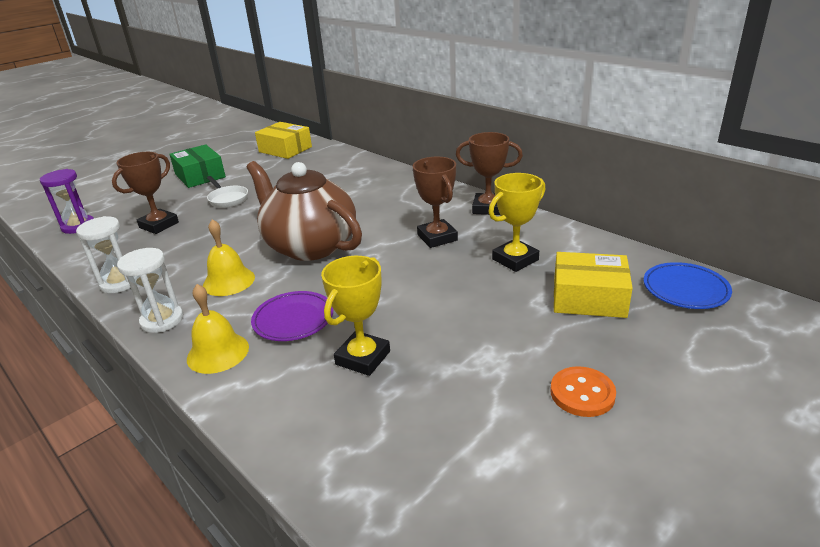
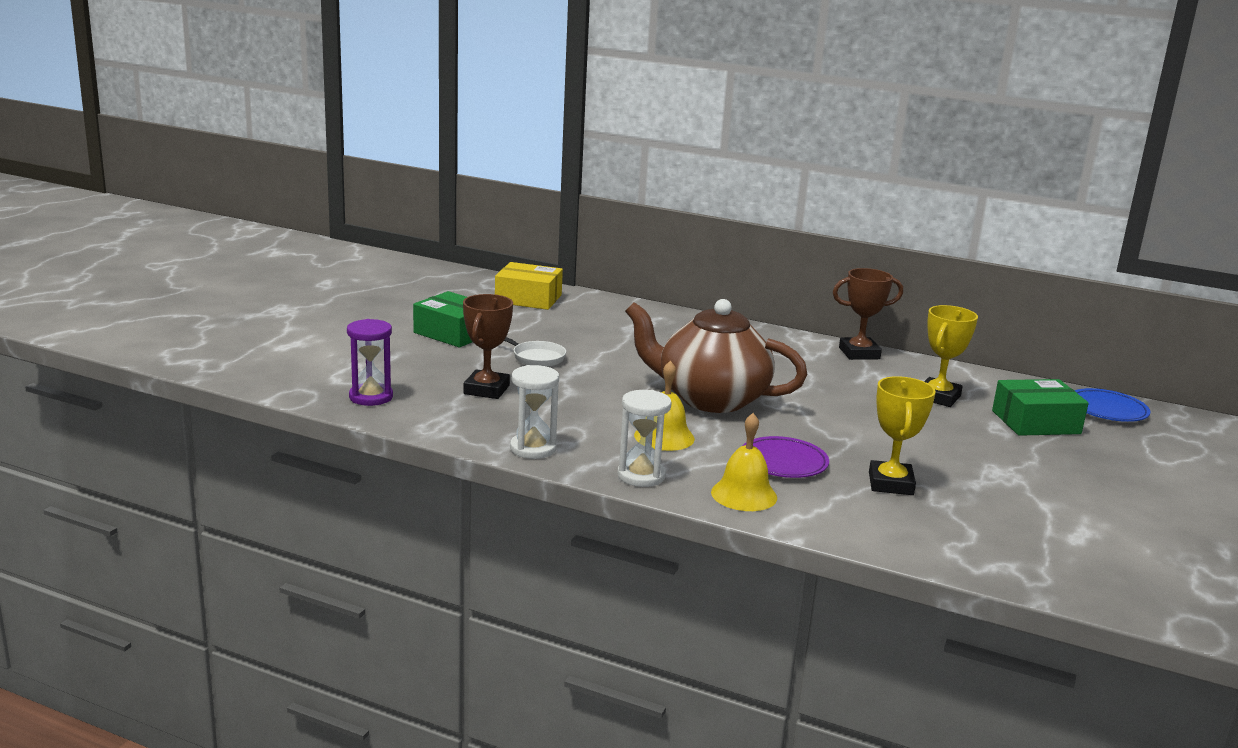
camera: 25 degrees left, 10 degrees down
brown trophy [413,157,458,248] -> none
orange button [550,366,616,417] -> none
yellow box [554,252,633,318] -> green box [992,379,1089,436]

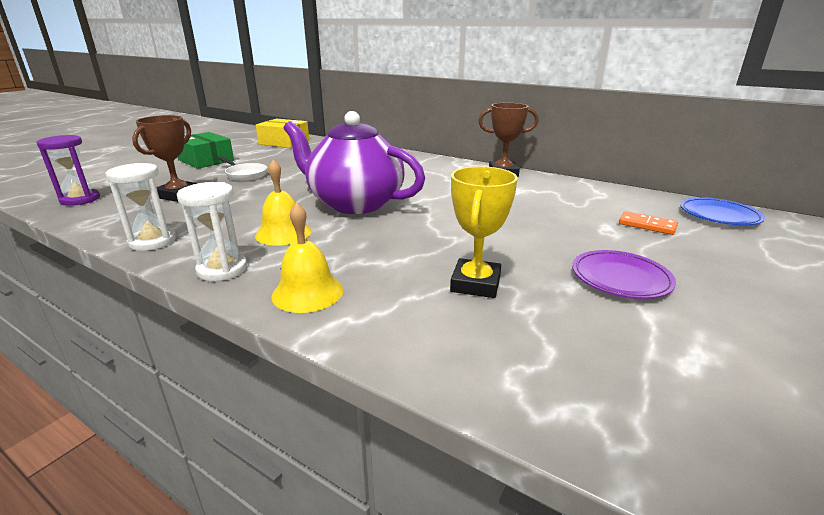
camera: 10 degrees right, 5 degrees up
brown teapot [625,299,808,413] -> purple teapot [283,111,425,214]
purple plate [742,436,829,478] -> purple plate moved to [572,250,676,299]
yellow trophy [924,305,978,407] -> none
green box [992,379,1089,436] -> orange domino [619,211,678,235]

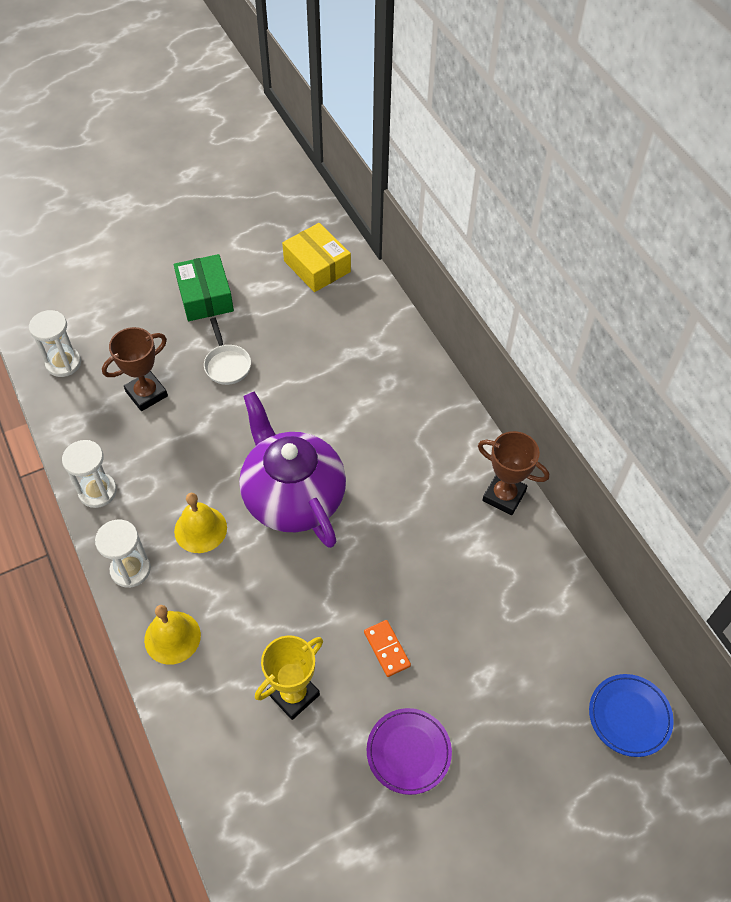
camera: 30 degrees right, 30 degrees up
purple hourglass [36,135,100,206] -> white hourglass [29,310,81,377]
orange domino [619,211,678,235] -> orange domino moved to [364,620,411,677]

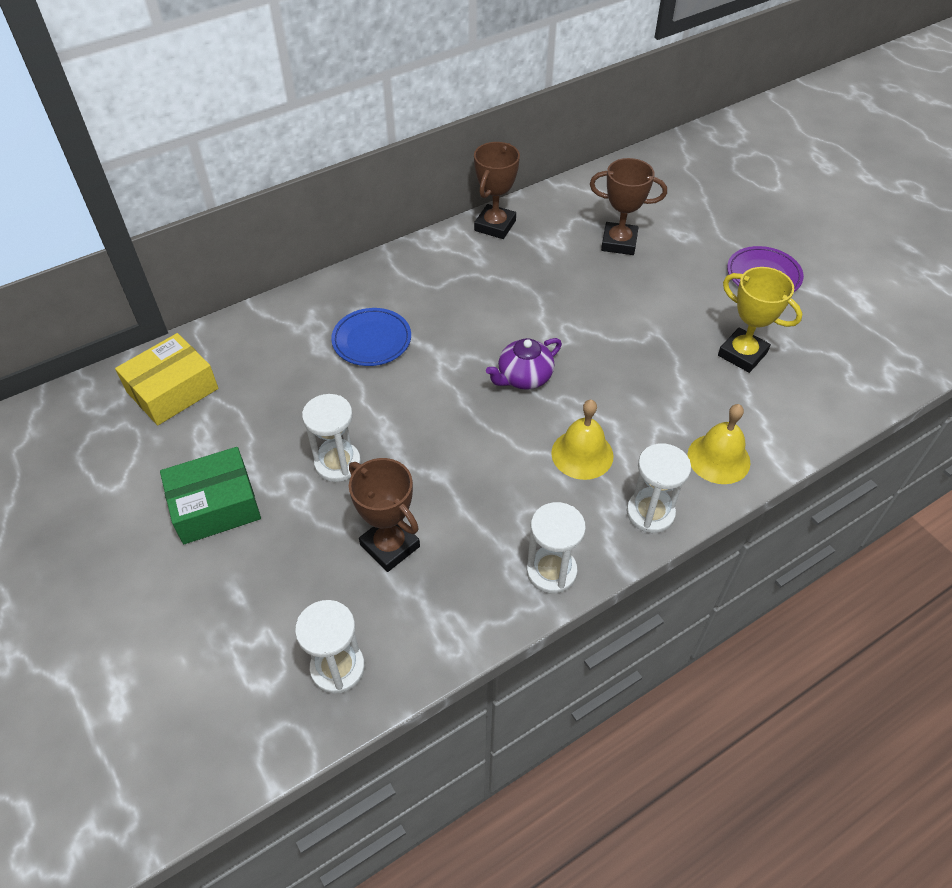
camera: 95 degrees left, 5 degrees down
white pan [204,318,251,385] -> white hourglass [302,394,361,482]
purple teapot [239,391,346,548] -> purple teapot [486,338,562,390], size x0.48
orange domino [364,620,411,677] -> none
blue plate [589,674,674,757] -> blue plate moved to [331,308,411,366]
none -> brown trophy [590,158,667,255]

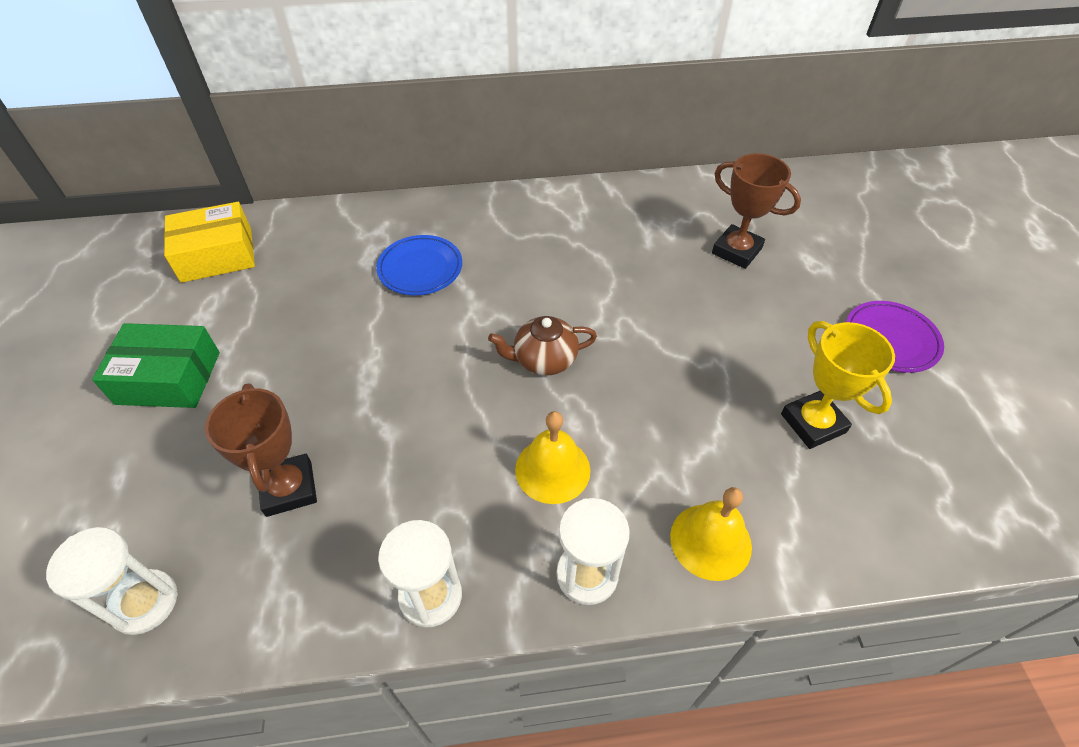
camera: 25 degrees right, 0 degrees up
white hourglass [302,394,361,482] -> none
brown trophy [474,142,520,239] -> none
purple teapot [486,338,562,390] -> brown teapot [488,316,597,376]

